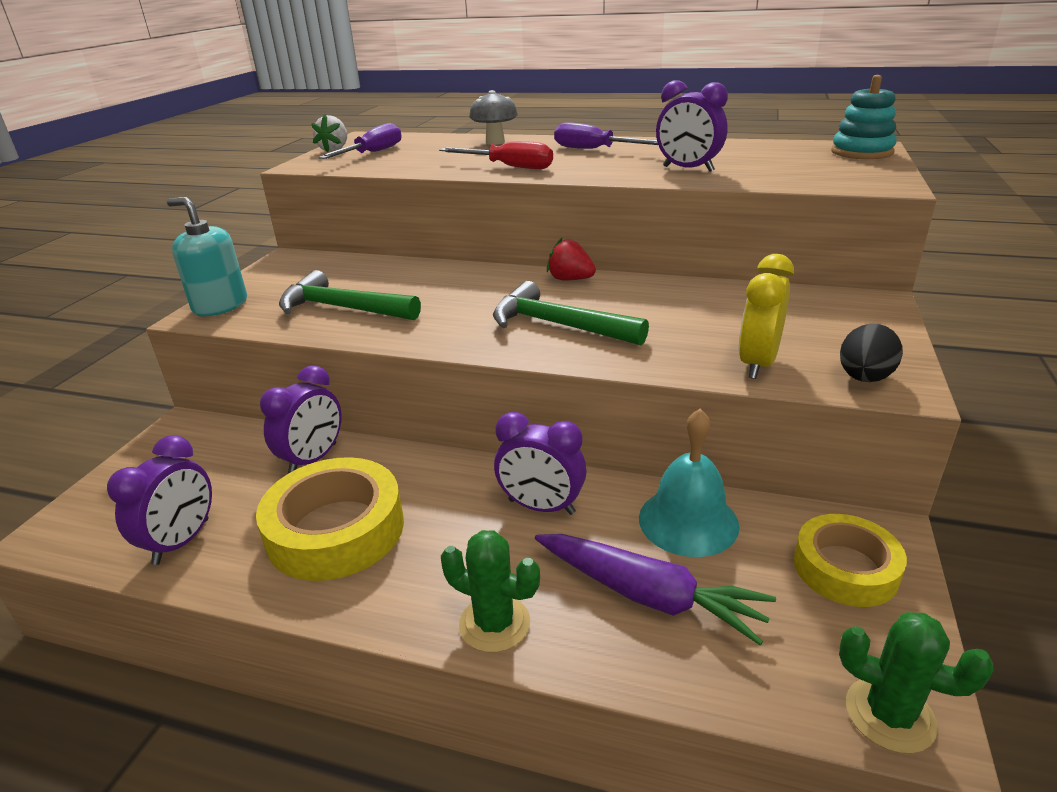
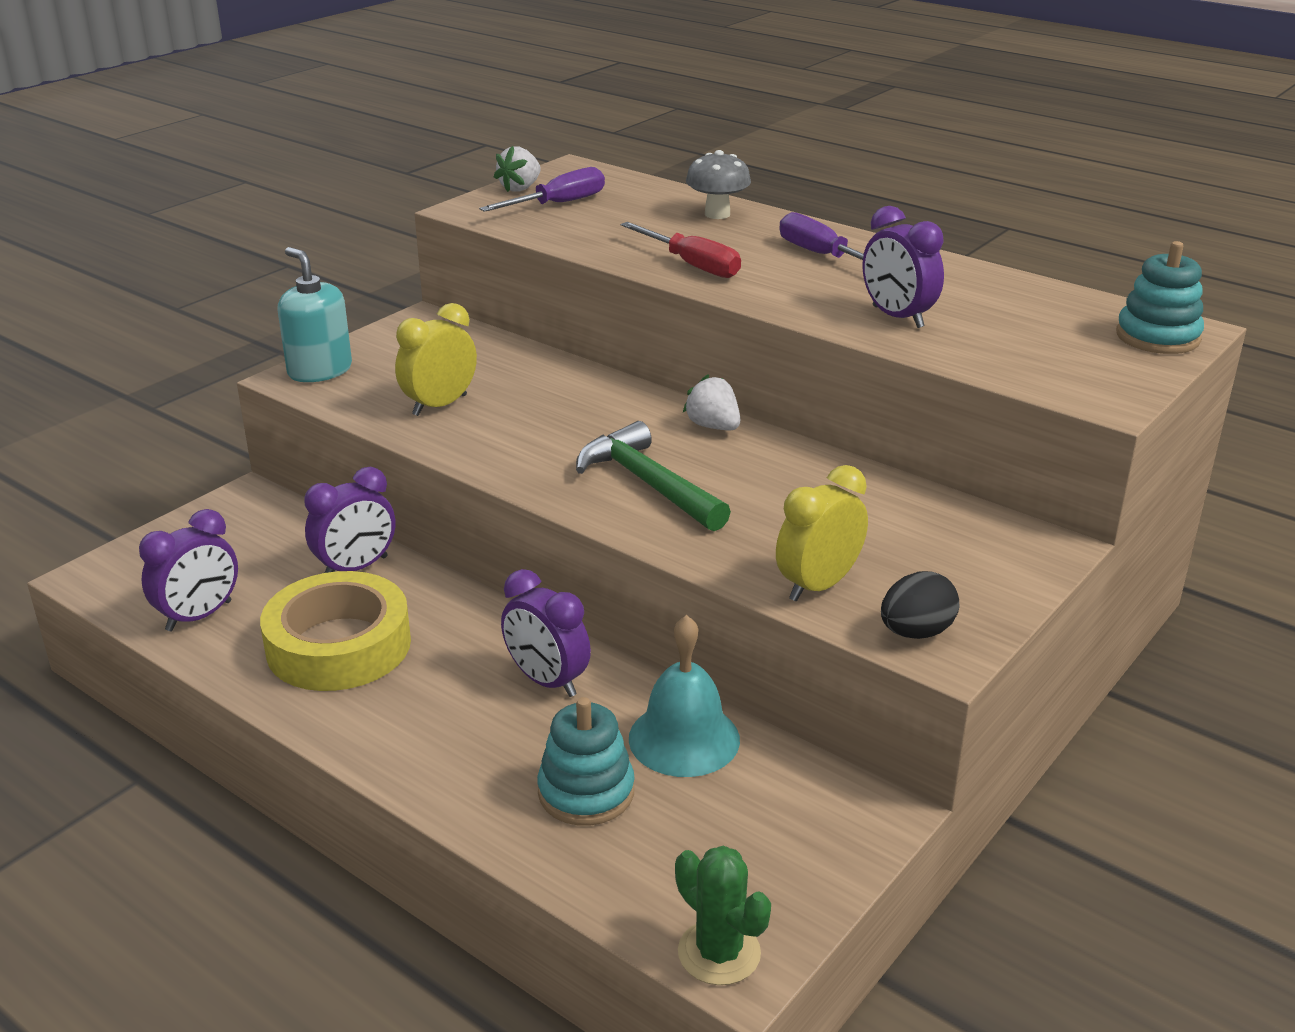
camera: 20 degrees right, 0 degrees up
green hammer [279,270,421,320] -> yellow clock [395,303,477,416]
green cactus [441,530,540,653] -> none
purple carrot [535,534,776,645] -> turquoise stacking toy [537,697,635,826]
red strawberry [547,237,596,280] -> white strawberry [683,374,740,430]
yellow tape [794,514,907,607] -> none

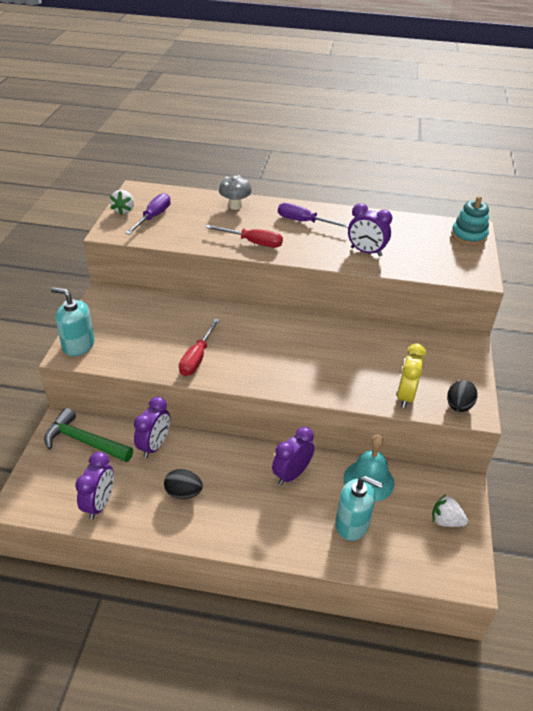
camera: 30 degrees left, 10 degrees up
yellow tape [260,571,411,691] -> black egg [164,469,203,499]
yellow clock [395,303,477,416] -> none
purple clock [501,569,591,697] -> purple clock turned 120 degrees clockwise [272,427,314,485]
turquoise stacking toy [537,697,635,826] -> turquoise soap dispenser [335,476,383,541]
green hammer [576,421,731,531] -> green hammer moved to [44,408,133,462]
green cactus [675,846,771,985] -> none
white strawberry [683,374,740,430] -> white strawberry moved to [432,494,468,527]
none -> red screwdriver [179,319,220,376]

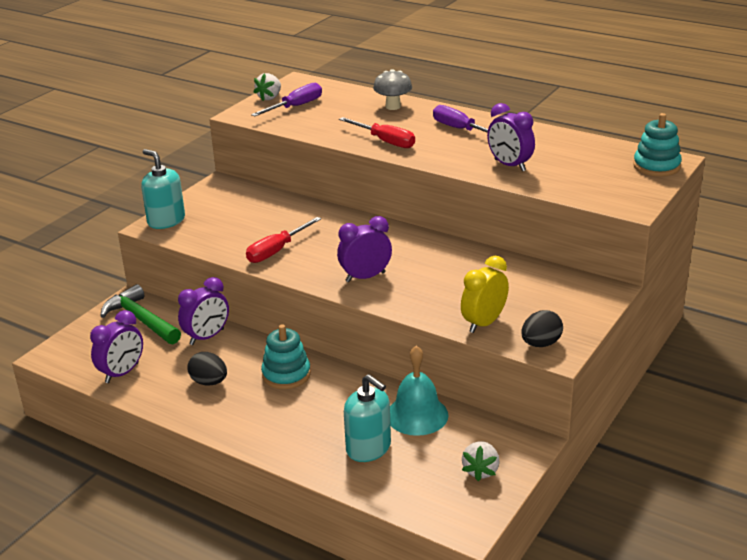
camera: 25 degrees right, 10 degrees down
purple clock [272,427,314,485] -> purple clock moved to [337,216,392,282]
white strawberry [432,494,468,527] -> white strawberry turned 120 degrees counterclockwise [462,442,500,481]
none -> turquoise stacking toy [261,324,311,389]

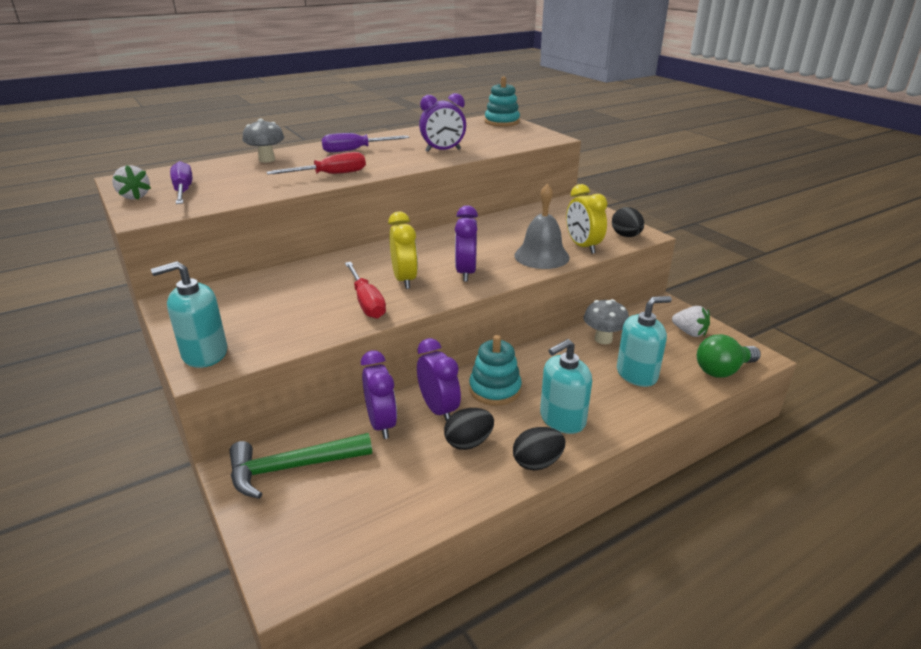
camera: 65 degrees left, 0 degrees up
purple clock [90,310,143,383] -> purple clock moved to [417,338,461,421]
turquoise bell [390,346,448,436] -> grey mushroom [584,299,629,344]
none -> yellow clock [388,212,418,289]
none -> black egg [513,427,565,471]
none -> grey bell [514,184,570,269]
none -> turquoise soap dispenser [540,339,592,434]
none -> green light bulb [697,334,761,378]

